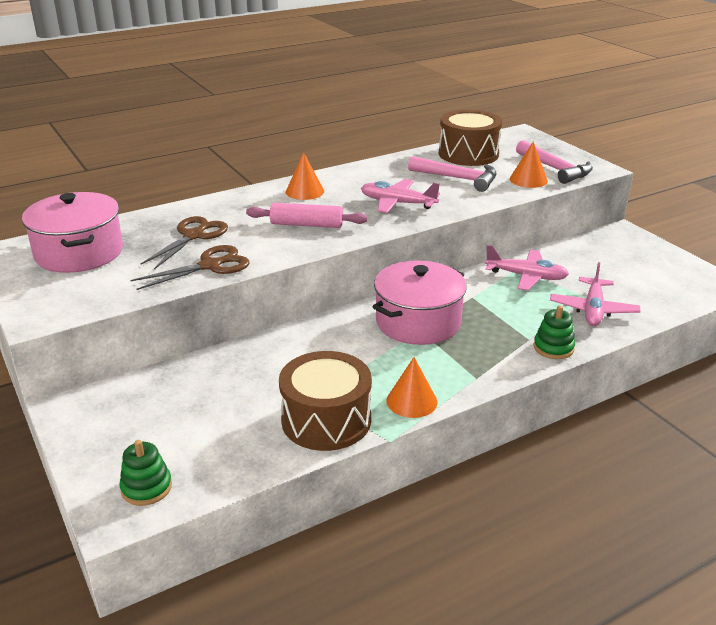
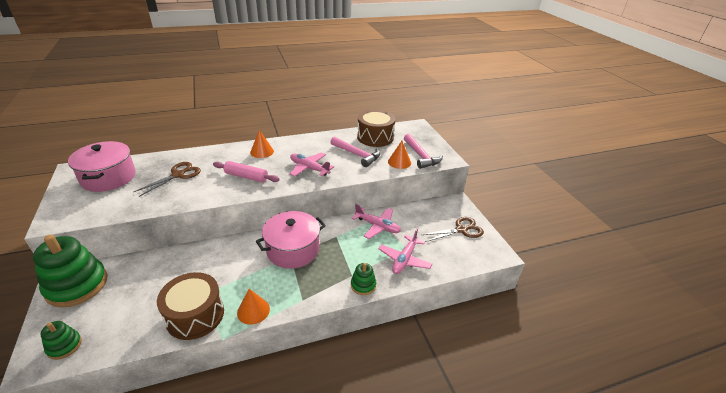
camera: 10 degrees right, 5 degrees up
brown scissors [131,245,249,290] -> brown scissors moved to [422,217,484,242]
none -> green stacking toy [33,234,107,307]

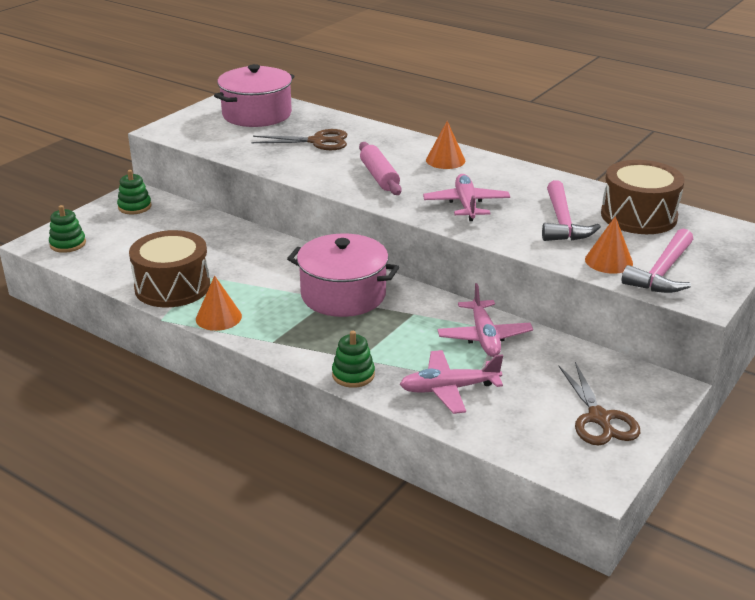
camera: 55 degrees right, 5 degrees down
green stacking toy [33,234,107,307] -> green stacking toy [117,170,152,214], size x0.48
brown scissors [422,217,484,242] -> brown scissors turned 45 degrees clockwise [558,362,640,445]

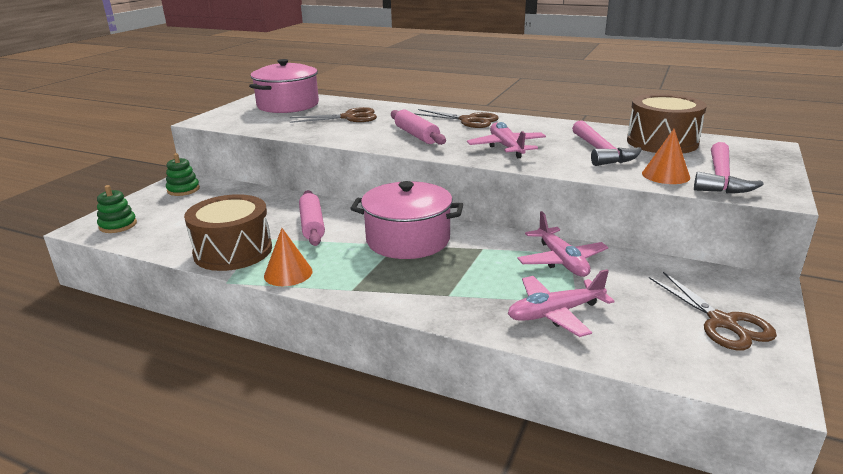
camera: 10 degrees left, 5 degrees down
green stacking toy [332,331,375,388] -> none
orange cone [426,121,465,169] -> brown scissors [413,109,499,128]
none -> pink rolling pin [299,190,325,246]

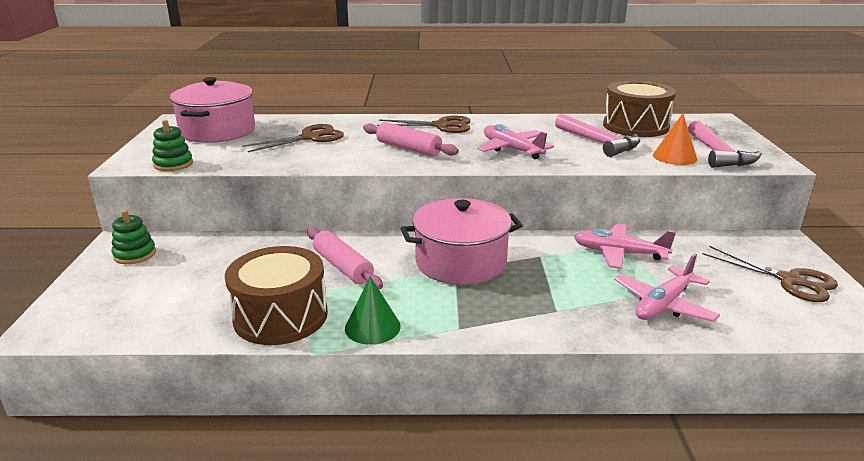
camera: 25 degrees left, 0 degrees up
green stacking toy [97,185,137,233] -> green stacking toy moved to [152,120,193,171]
orange cone [264,228,312,286] -> green cone [345,276,401,345]
pink plane [517,211,608,277] -> pink plane turned 150 degrees clockwise [574,223,676,269]

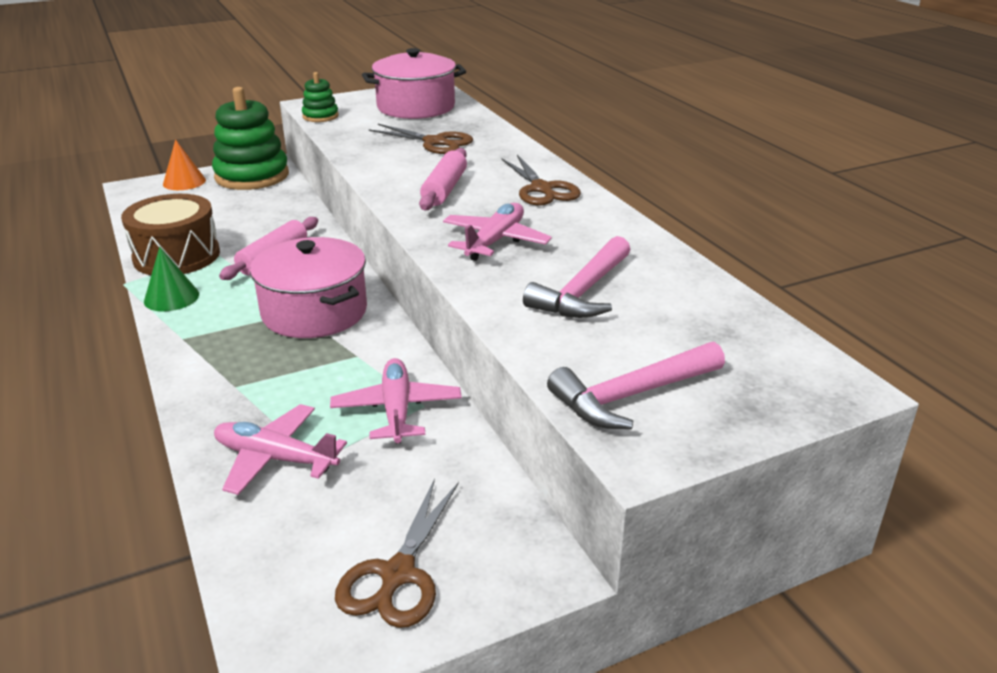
camera: 65 degrees right, 5 degrees up
green stacking toy [112,210,156,264] -> green stacking toy [212,87,289,190], size x2.08
brown drum [603,81,676,137] -> none
orange cone [653,114,697,165] -> orange cone moved to [163,139,206,190]

